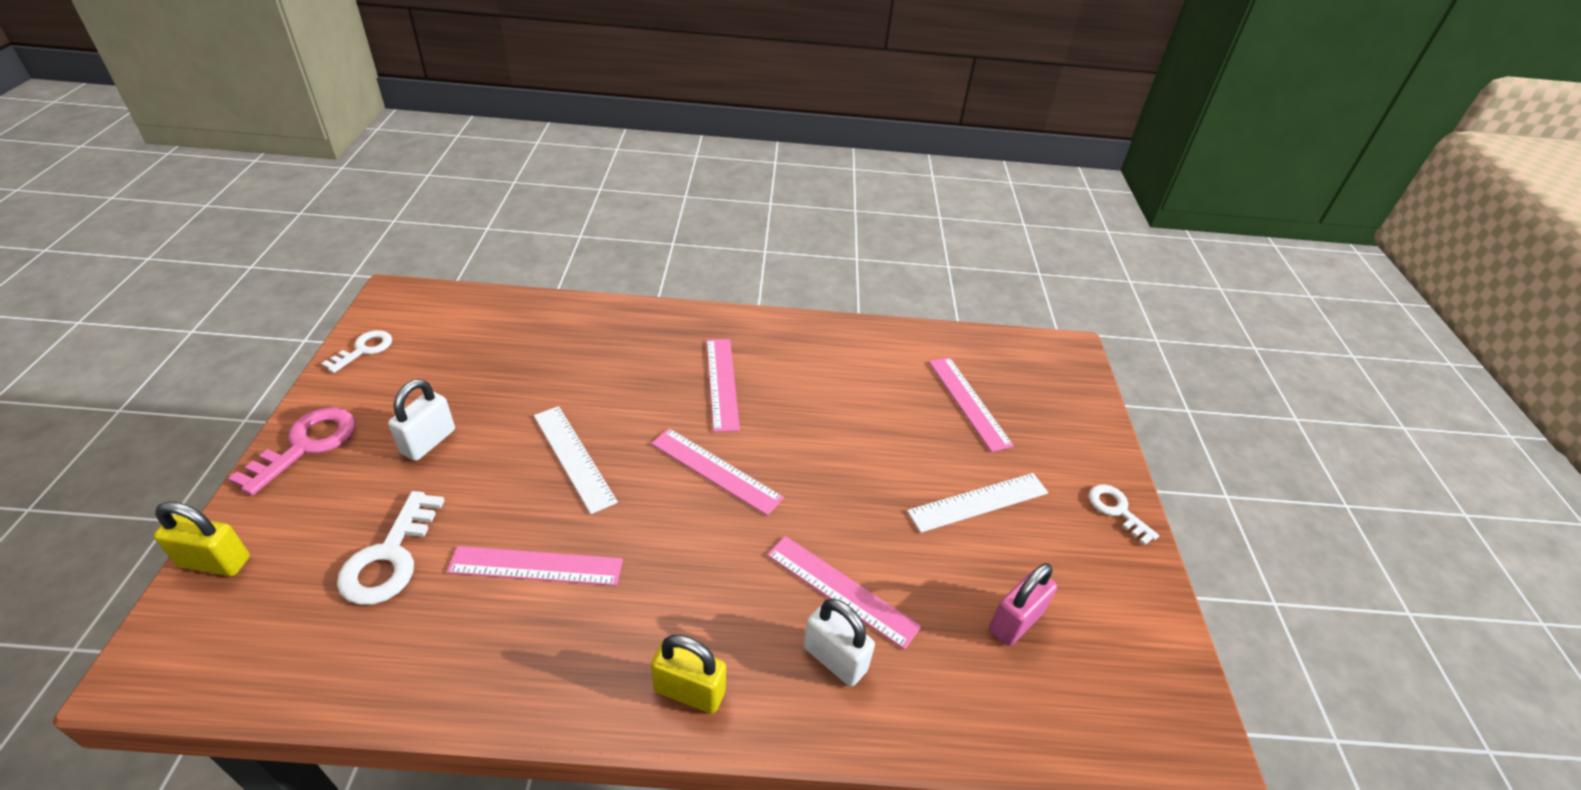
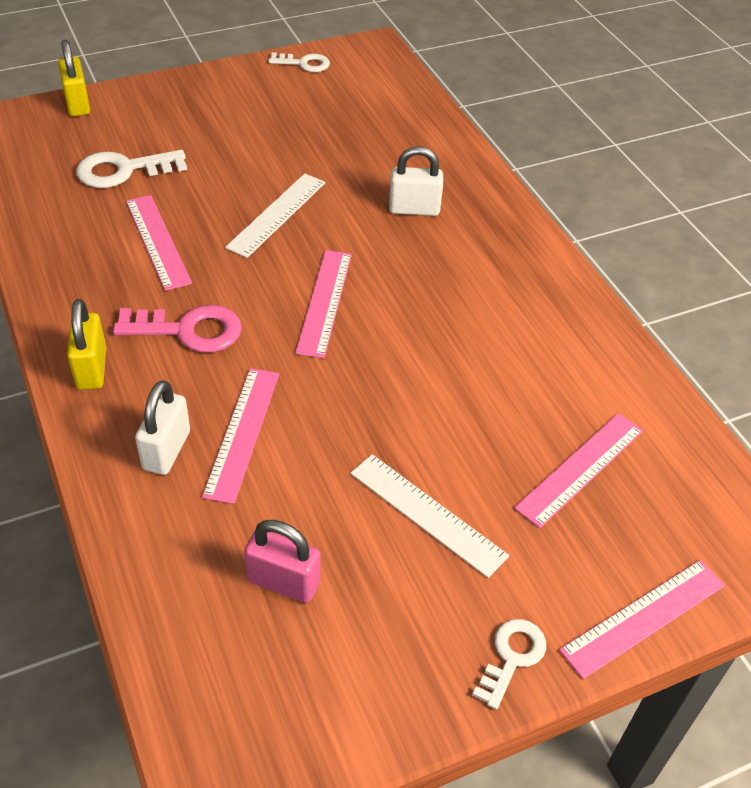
camera: 65 degrees right, 5 degrees up
pink key [228,407,356,495] -> pink key moved to [113,305,242,353]
white padlock [388,379,455,461] -> white padlock moved to [389,146,443,216]
pink ruler [707,339,740,432] -> pink ruler moved to [559,560,725,679]

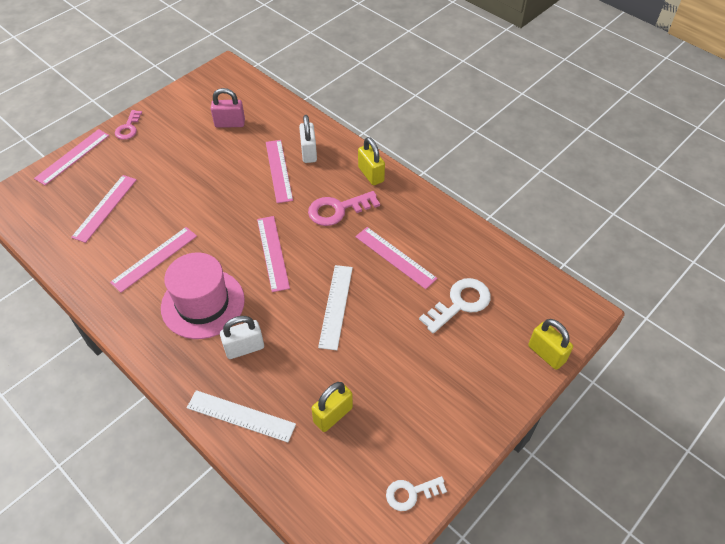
camera: 160 degrees right, 5 degrees up
white ruler [350,454,509,578] -> white ruler moved to [187,390,296,443]
white key [472,619,546,710] -> pink key [115,110,142,140]
none -> pink ruler [110,227,197,293]
none -> pink hat [161,253,245,339]
none -> yellow padlock [311,382,353,432]

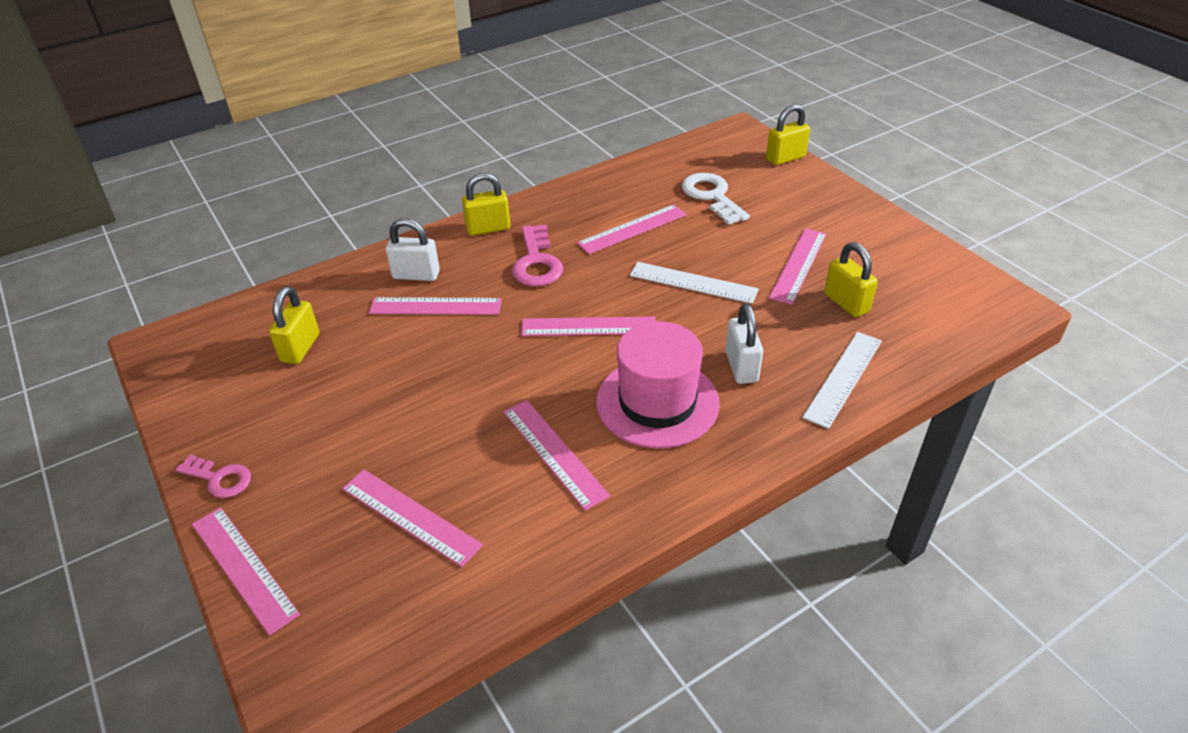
camera: 75 degrees left, 10 degrees down
pink padlock [211,88,245,128] -> yellow padlock [269,286,319,364]
white key [386,476,447,511] -> none
none -> pink ruler [769,229,827,305]

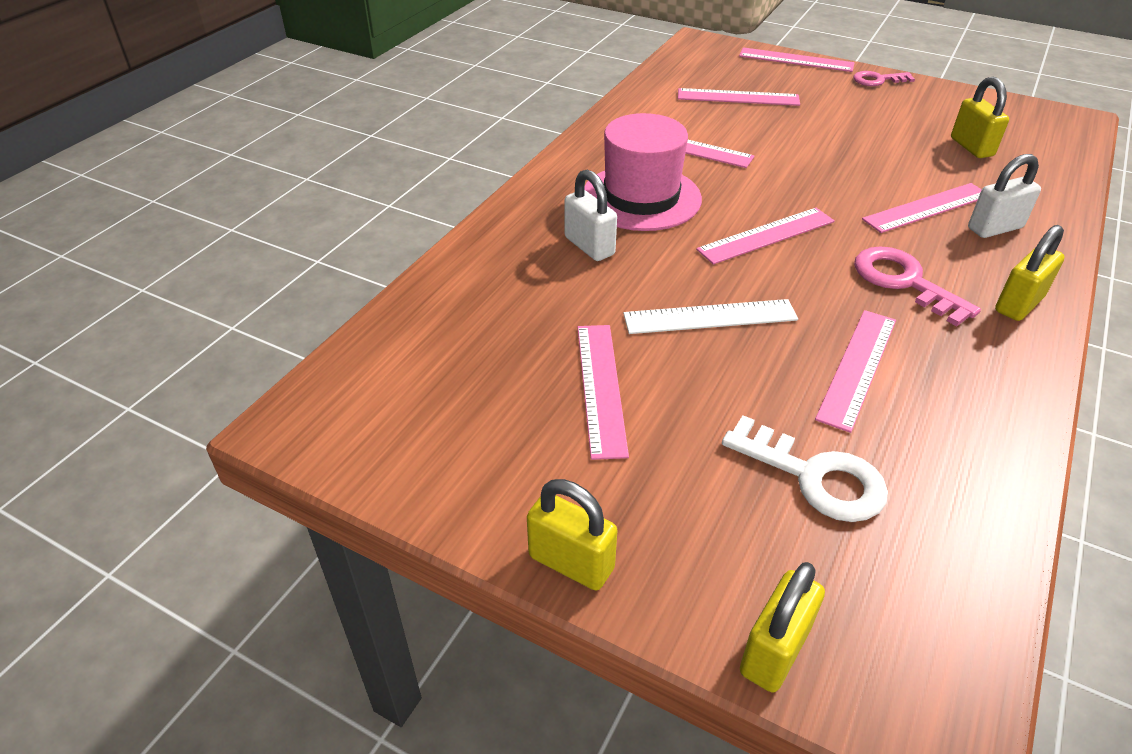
camera: 150 degrees right, 0 degrees up
white ruler [802,332,882,429] -> none
yellow padlock [824,242,878,317] -> yellow padlock moved to [527,479,618,590]

